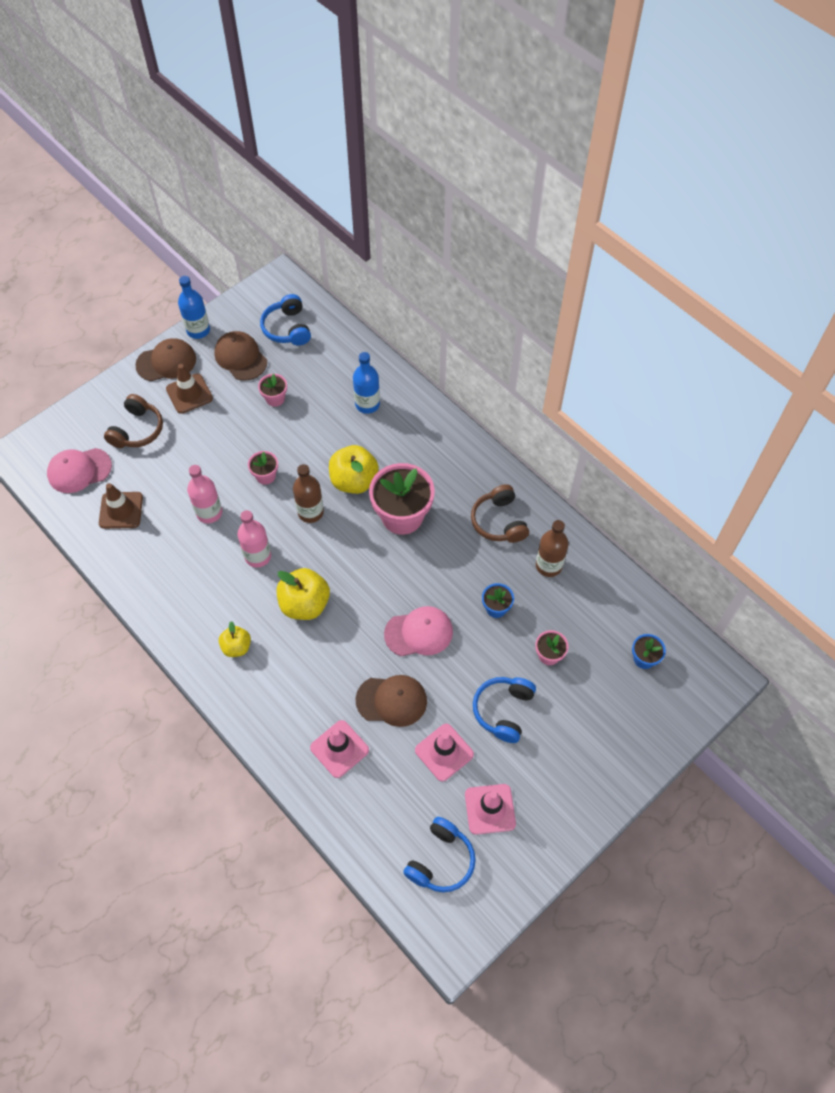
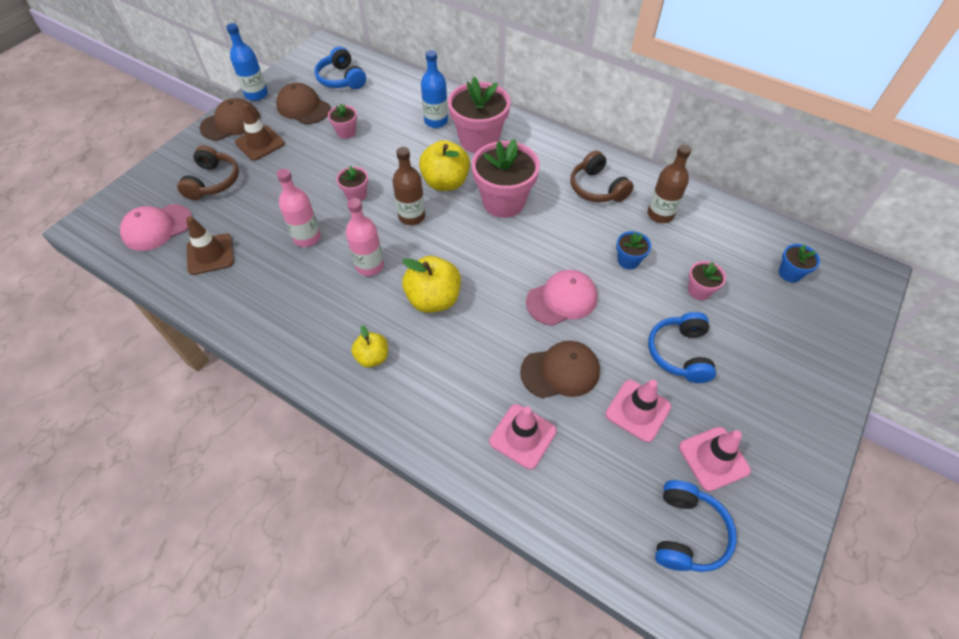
camera: 15 degrees left, 5 degrees down
none -> pink flower pot [448,77,510,153]

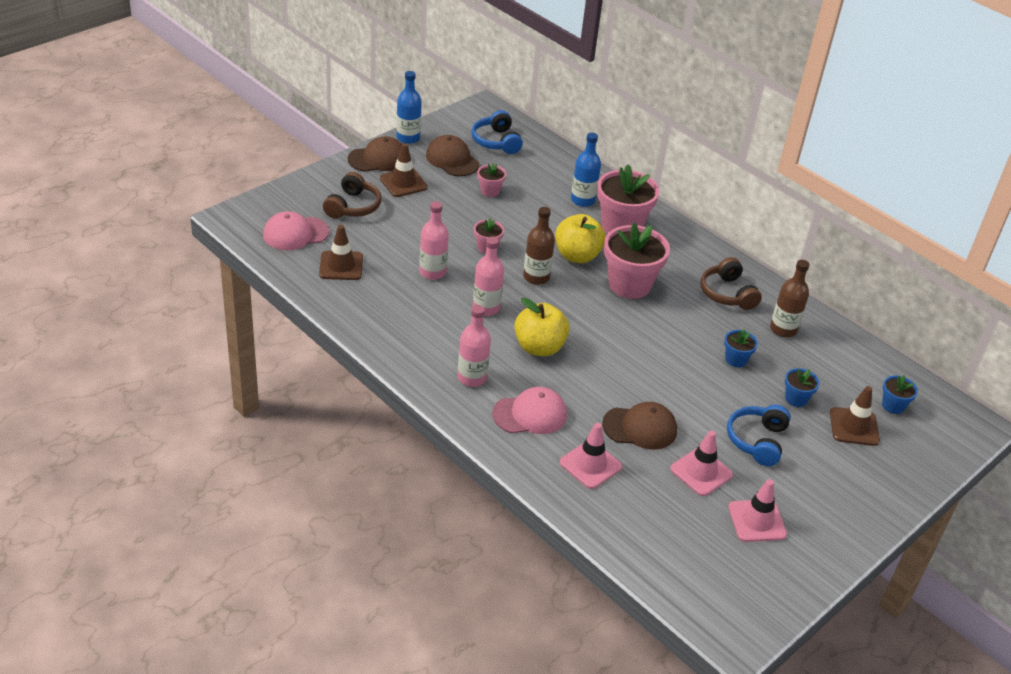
camera: 10 degrees right, 15 degrees down
yellow apple [351,325,388,368] -> pink bottle [458,305,491,387]
pink cap [526,270,597,326] -> pink cap moved to [492,387,567,434]
blue headphones [655,480,737,572] -> none
pink flower pot [688,261,726,300] -> blue flower pot [785,368,820,407]
none -> brown traffic cone [830,386,880,446]

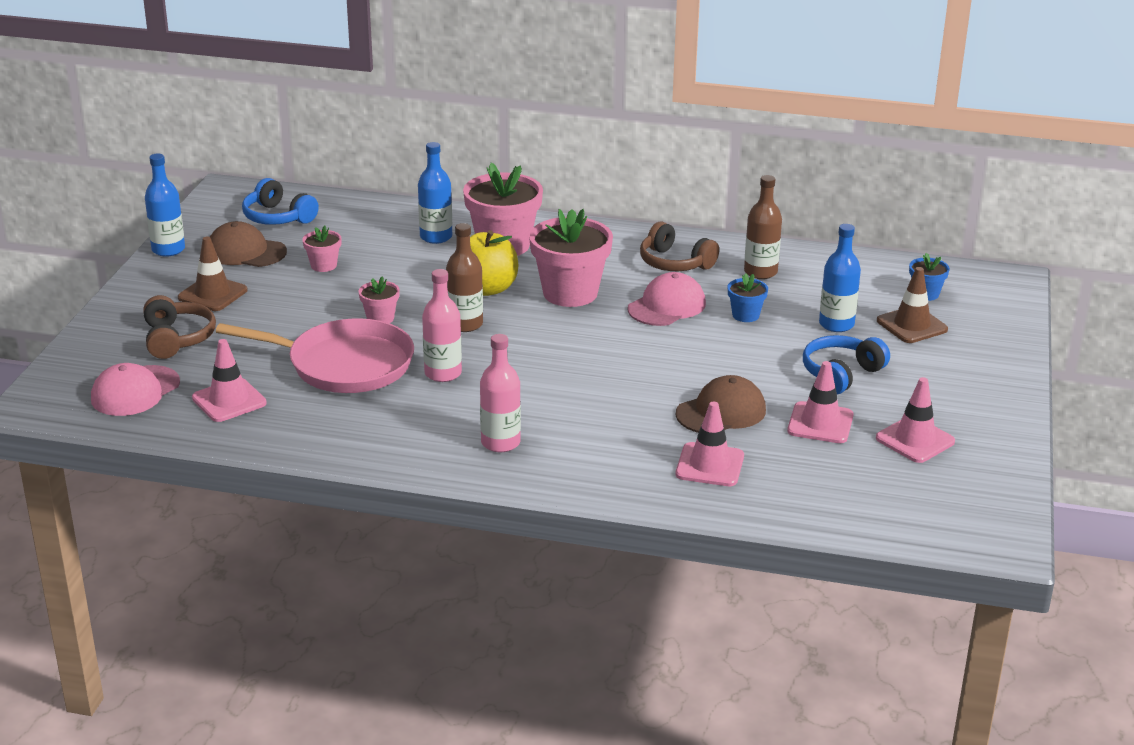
camera: 30 degrees left, 10 degrees down
brown traffic cone [319,225,363,280] -> pink traffic cone [192,339,267,422]
brown cap [348,136,402,172] -> none
pink bottle [419,201,449,280] -> pink pan [216,318,414,393]
pink cap [492,387,567,434] -> pink cap moved to [627,272,706,326]
yellow apple [514,297,570,356] -> none
blue headphones [727,405,791,466] -> blue headphones turned 60 degrees clockwise [803,335,890,395]
blue flower pot [785,368,820,407] -> blue bottle [819,224,861,332]

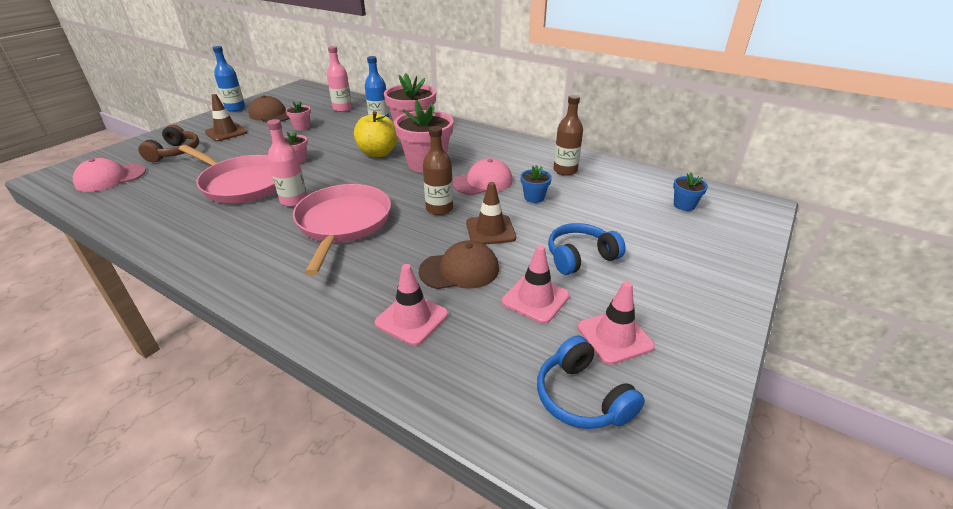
camera: 20 degrees right, 5 degrees up
pink traffic cone [192,339,267,422] -> none
blue headphones [242,178,319,225] -> blue headphones moved to [537,336,645,429]
brown bottle [446,223,483,332] -> brown bottle moved to [423,126,453,215]
pink bottle [480,334,521,452] -> pink bottle moved to [327,46,352,112]
brown headphones [640,222,719,271] -> none
blue bottle [819,224,861,332] -> none
brown traffic cone [877,267,948,343] -> brown traffic cone moved to [466,182,516,245]
none -> pink pan [293,184,391,276]

